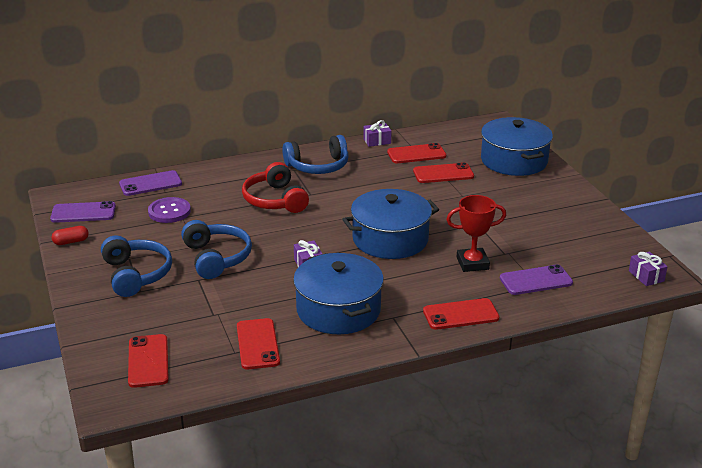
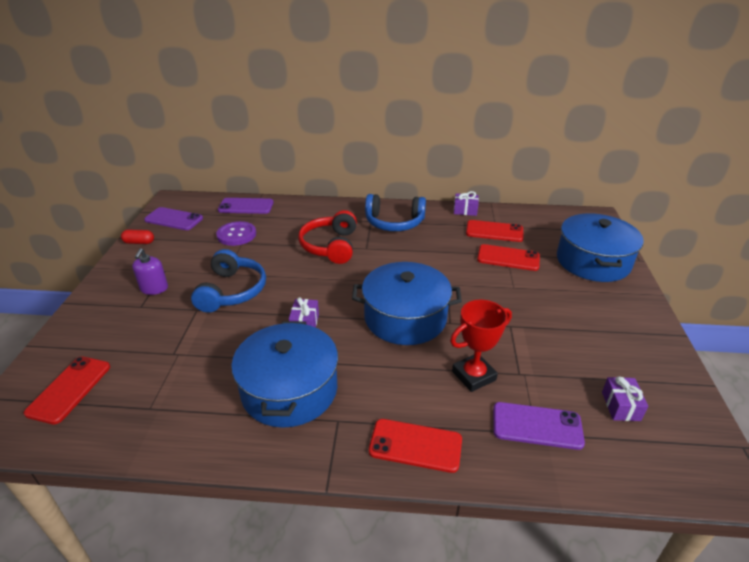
camera: 25 degrees right, 5 degrees up
blue headphones [101,235,172,297] -> purple soap dispenser [132,248,168,295]
red phone [237,318,280,369] -> none
red trophy [446,195,506,272] -> red trophy turned 45 degrees counterclockwise [450,300,512,392]
purple gift [629,252,668,286] -> purple gift moved to [602,376,648,421]

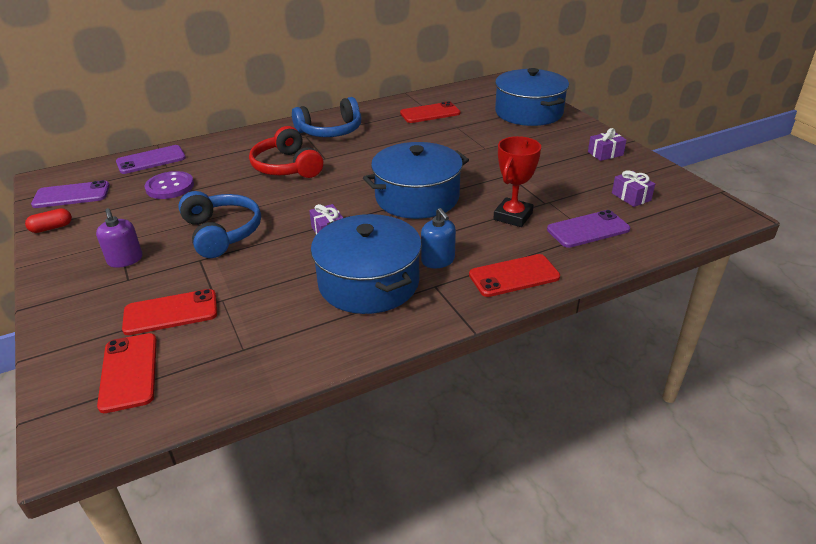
camera: 30 degrees left, 0 degrees up
purple gift [454,191,479,216] -> purple gift moved to [588,128,626,161]
red phone [477,244,540,271] -> red phone moved to [122,289,217,335]
none -> blue soap dispenser [421,208,456,268]

